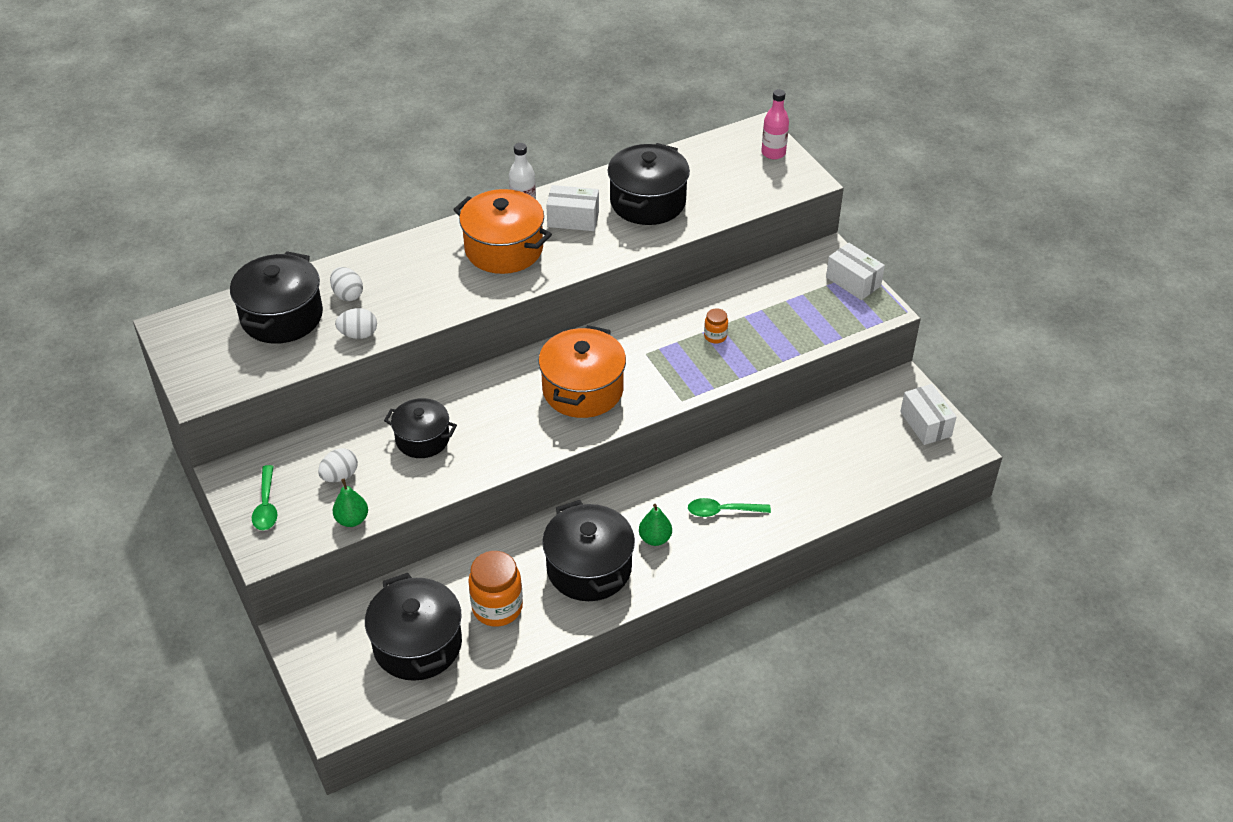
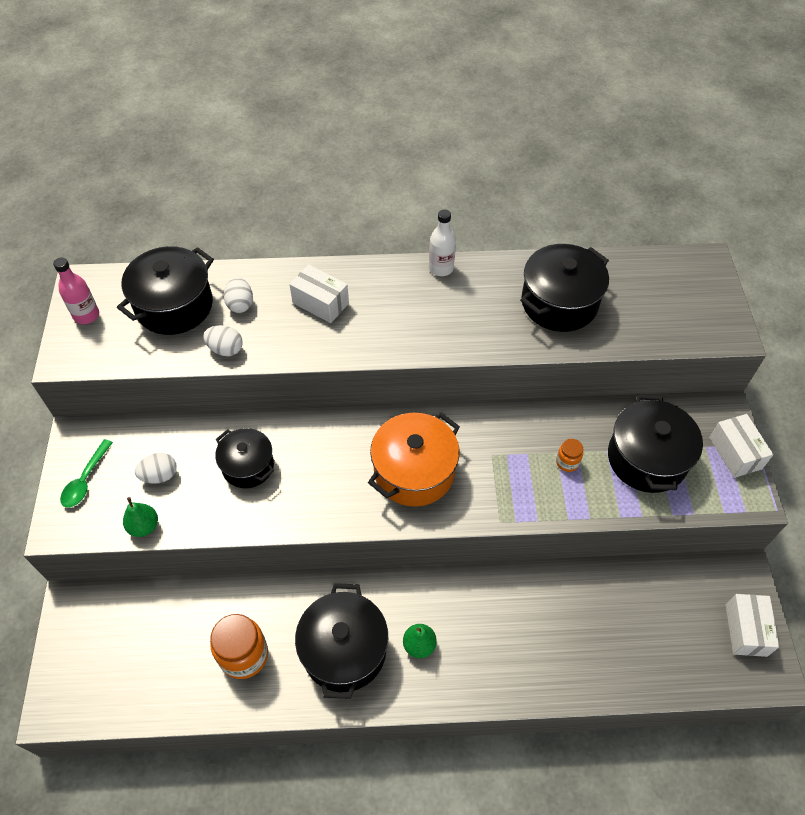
camera: 25 degrees right, 10 degrees up
black pot [365,573,462,681] -> black pot moved to [608,395,703,493]
orange pot [453,189,552,274] -> none
white box [546,185,599,231] -> white box moved to [289,264,349,323]
green spoon [688,498,771,517] -> none
pink bottle [761,89,789,159] -> pink bottle moved to [53,258,99,324]

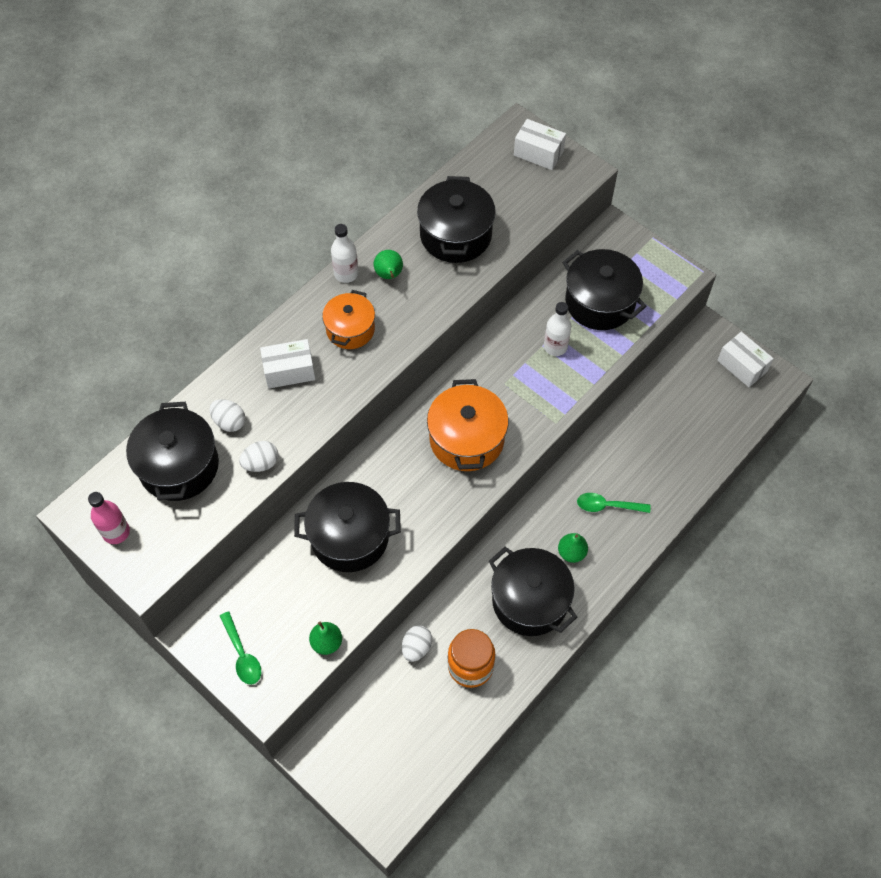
camera: 45 degrees left, 5 degrees up
white egg [135,453,177,484] -> white egg moved to [402,625,432,662]
black pot [215,428,274,488] -> black pot [294,482,401,572], size x1.54
orange jar [556,439,583,472] -> white bottle [544,302,571,356]
white box [709,414,773,478] -> white box moved to [514,119,566,170]
none -> orange pot [322,290,375,349]
none -> green pear [374,250,403,279]
none -> green spoon [577,493,651,513]

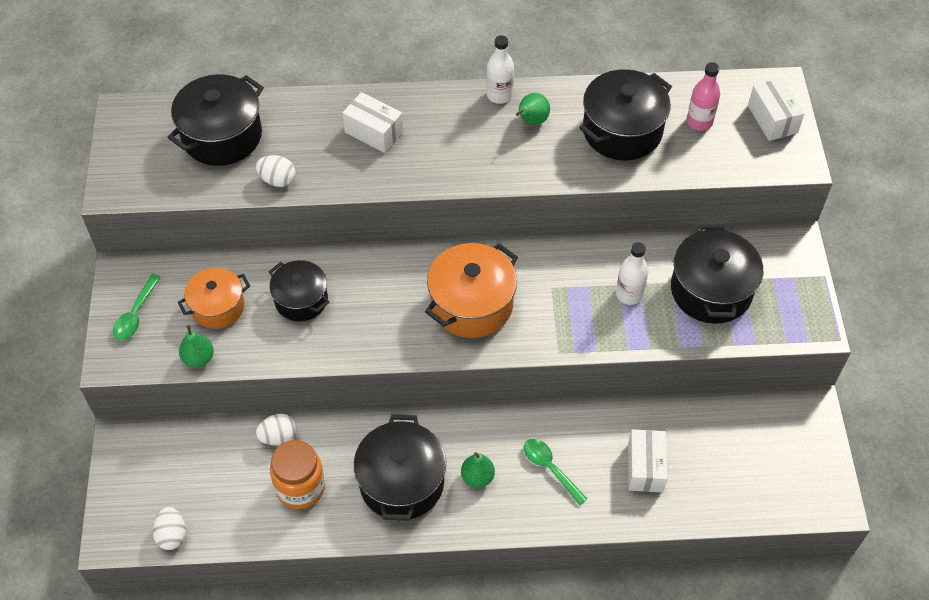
camera: 45 degrees right, 5 degrees down
pink bottle [88,492,130,544] -> pink bottle moved to [687,62,720,131]
white egg [209,399,245,432] -> white egg moved to [153,507,186,550]
black pot [294,482,401,572] -> black pot [269,260,329,321], size x0.65
orange pot [322,290,375,349] -> orange pot moved to [178,268,250,329]
white box [717,332,774,387] -> white box moved to [628,429,668,493]

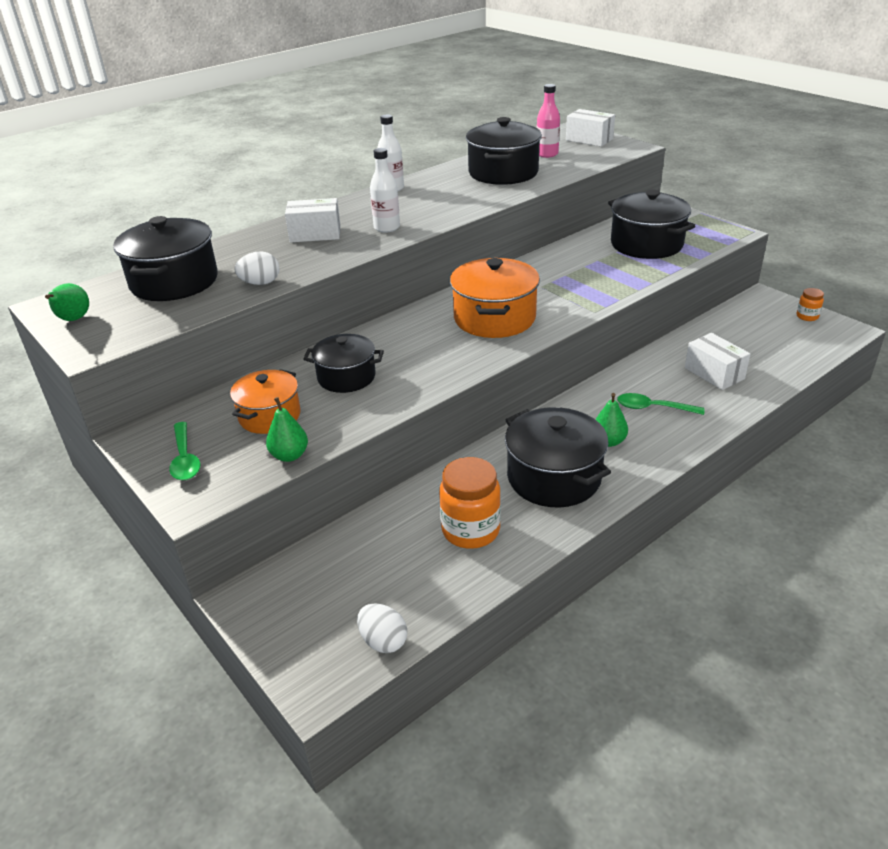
camera: 35 degrees left, 20 degrees down
white egg [255,414,297,445] -> none
green pear [516,93,550,125] -> green pear moved to [45,283,89,321]
white bottle [616,242,648,305] -> white bottle moved to [370,148,400,233]
none -> orange jar [797,288,824,321]

